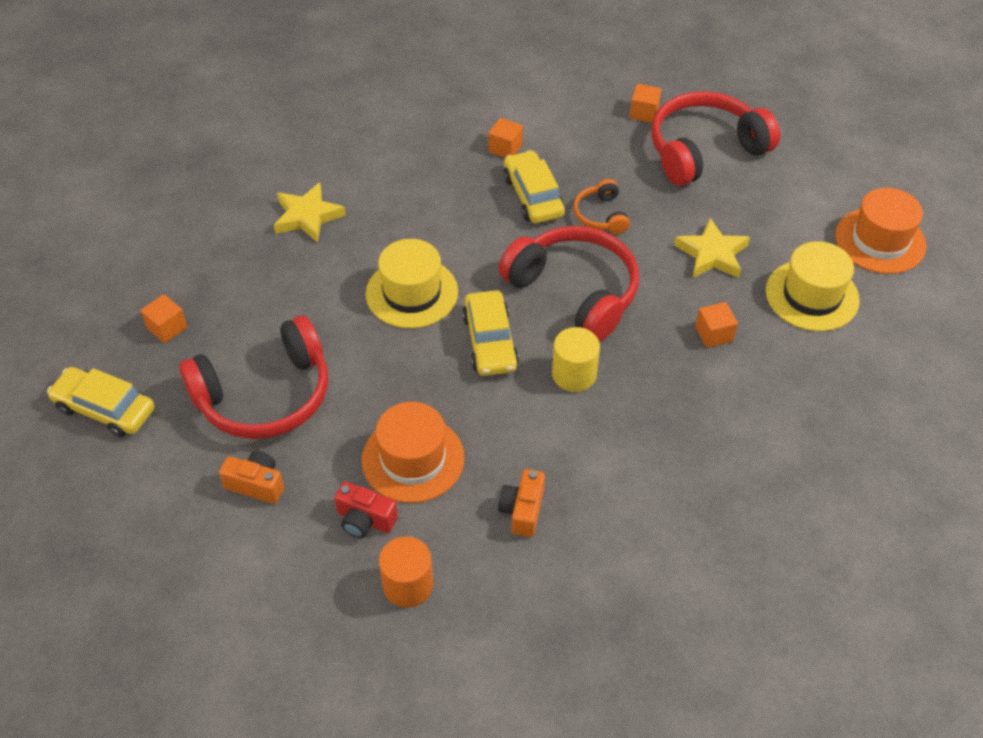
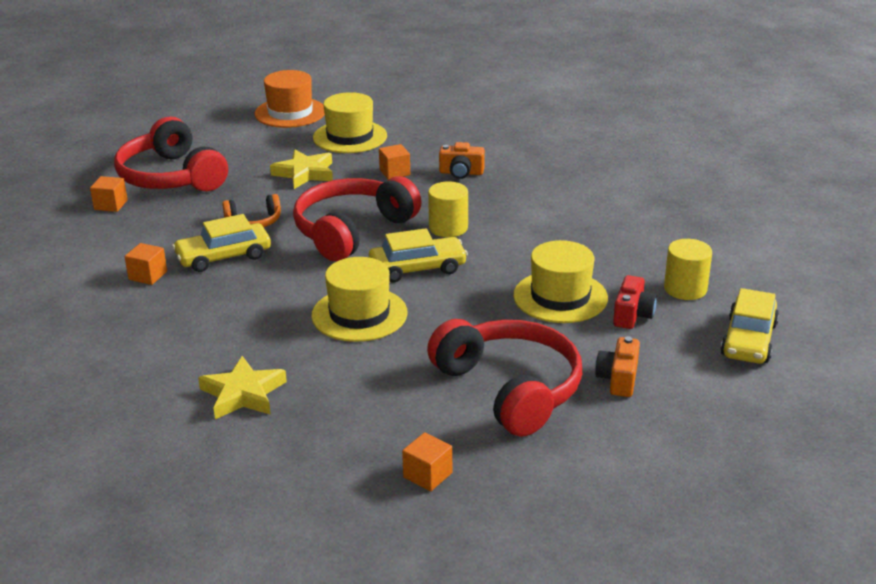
camera: 95 degrees left, 20 degrees down
yellow car [47,367,154,437] -> yellow car moved to [720,288,779,364]
orange hat [362,402,464,503] -> yellow hat [513,240,608,323]
orange cylinder [379,536,433,608] -> yellow cylinder [664,239,712,300]
orange camera [498,469,545,537] -> orange camera moved to [439,142,485,179]

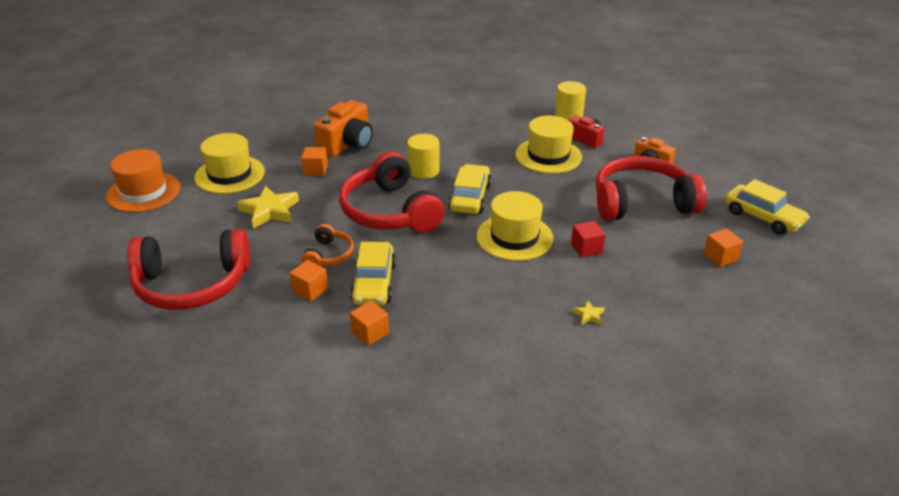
camera: 65 degrees left, 5 degrees up
orange cube [90,176,128,212] -> orange cube moved to [290,260,328,302]
yellow star [198,356,287,419] -> yellow star [573,300,605,325], size x0.45
orange camera [439,142,485,179] -> orange camera [314,100,373,157], size x1.65
yellow car [720,288,779,364] -> yellow car moved to [725,179,810,234]
none -> red cube [571,221,606,258]

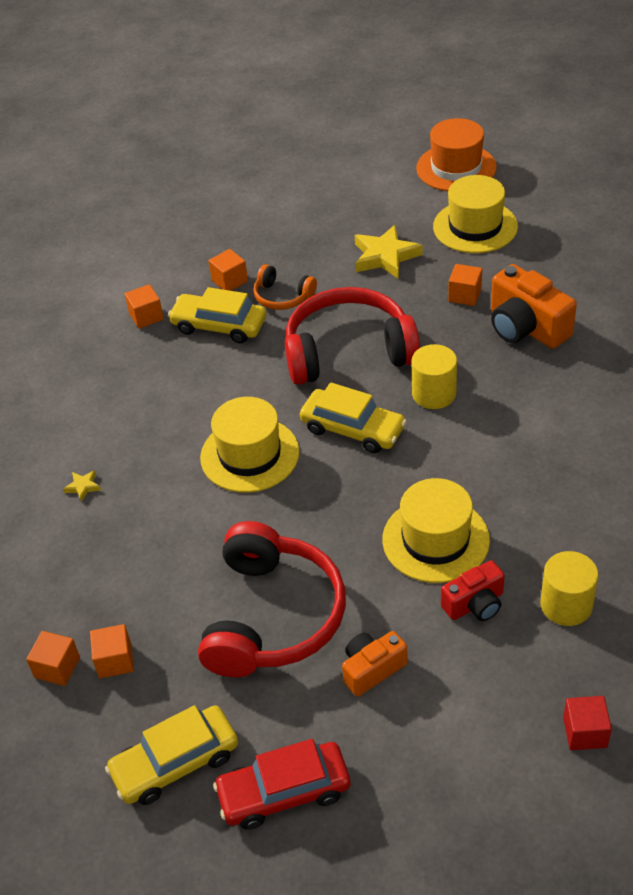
camera: 110 degrees right, 10 degrees up
red headphones [127,229,250,310] -> none
red cube [571,221,606,258] -> red cube moved to [563,696,612,750]
none -> orange cube [26,631,80,686]
none -> red car [213,739,351,830]

